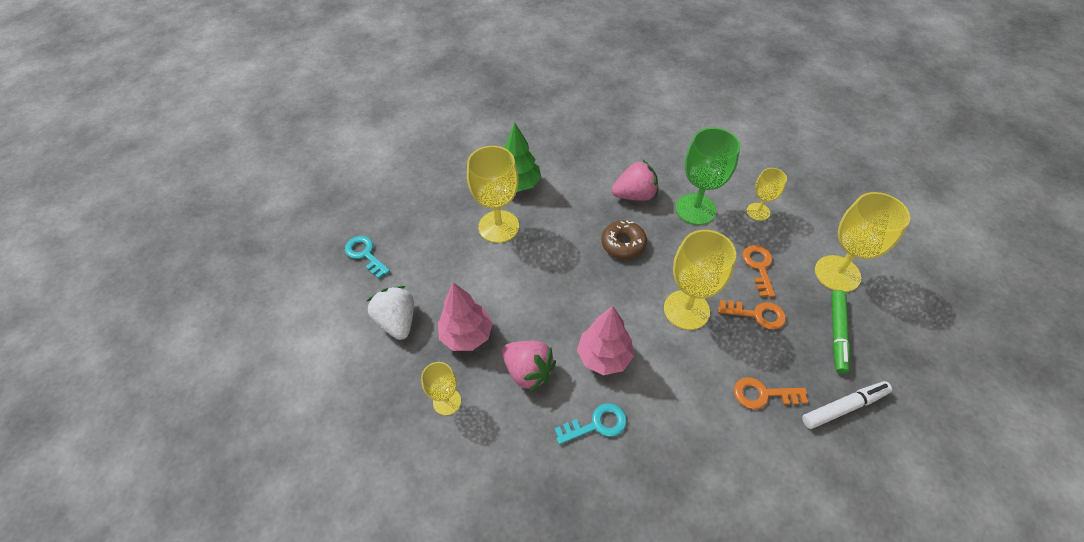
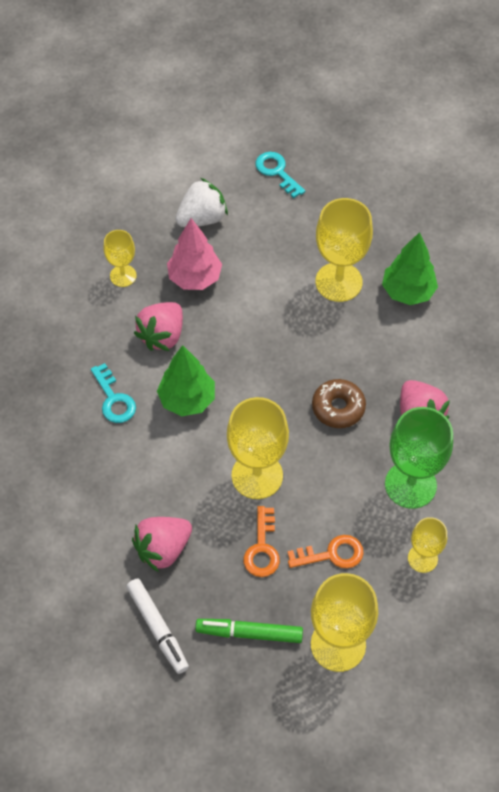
camera: 80 degrees right, 5 degrees up
turquoise key [345,236,390,279] -> turquoise key turned 75 degrees counterclockwise [256,152,305,198]
pink tree [577,306,634,375] -> green tree [157,345,215,416]
orange key [734,377,808,409] -> pink strawberry [132,517,192,572]

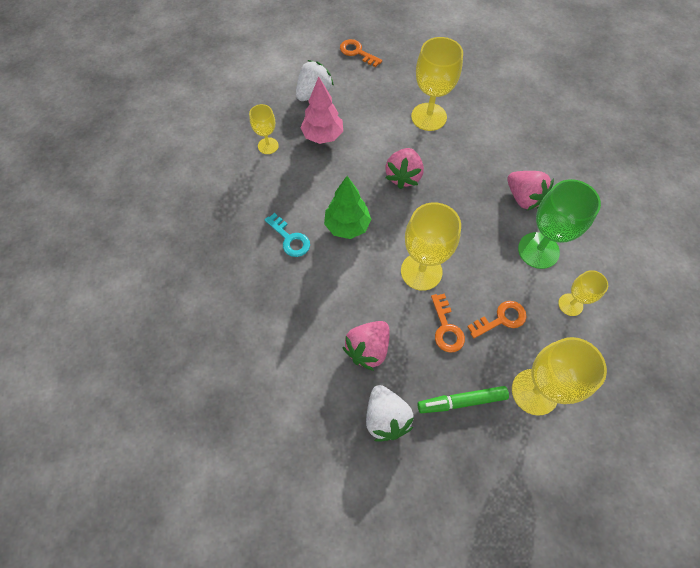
camera: 15 degrees left, 5 degrees up
white marker [126,579,189,674] -> white strawberry [366,385,414,442]
pink strawberry [134,302,183,351] -> pink strawberry moved to [385,148,424,189]
turquoise key [256,152,305,198] -> orange key [340,39,382,67]
brown donut [312,379,366,428] -> none
green tree [382,232,438,305] -> none

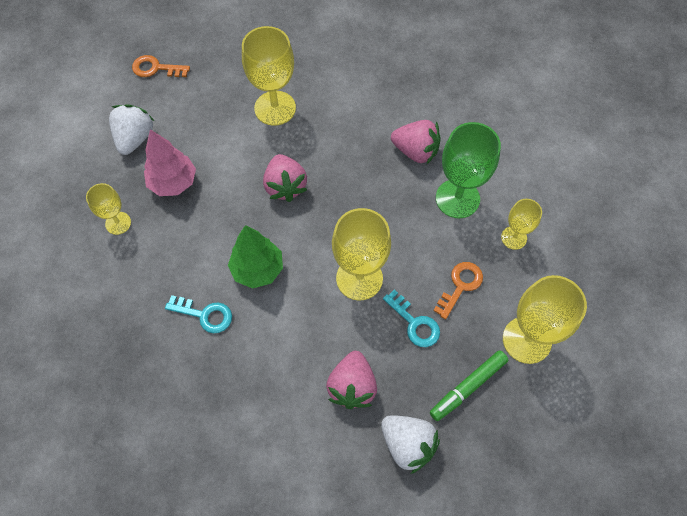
camera: 30 degrees left, 0 degrees up
orange key [431,293,465,353] -> turquoise key [383,290,440,347]

